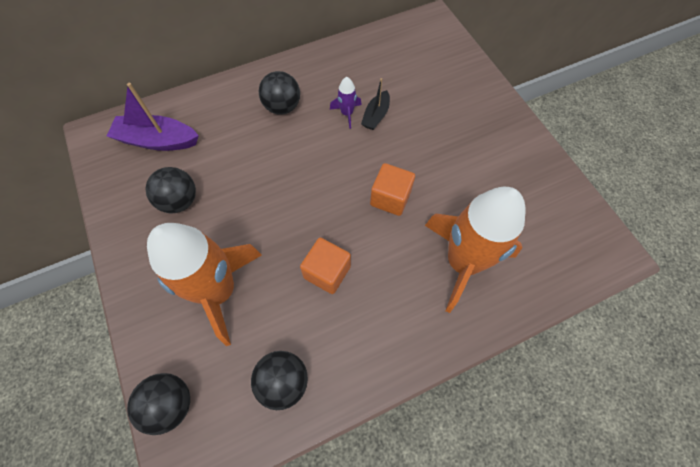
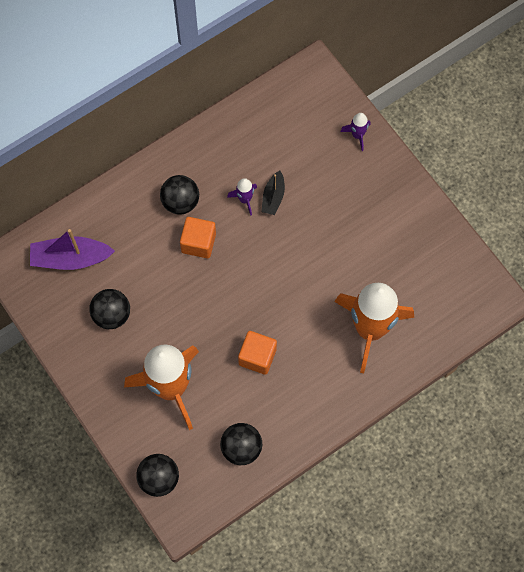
camera: 10 degrees left, 5 degrees up
orange cube [370,163,415,216] -> orange cube moved to [180,217,216,258]
none -> purple rocket [340,113,371,151]

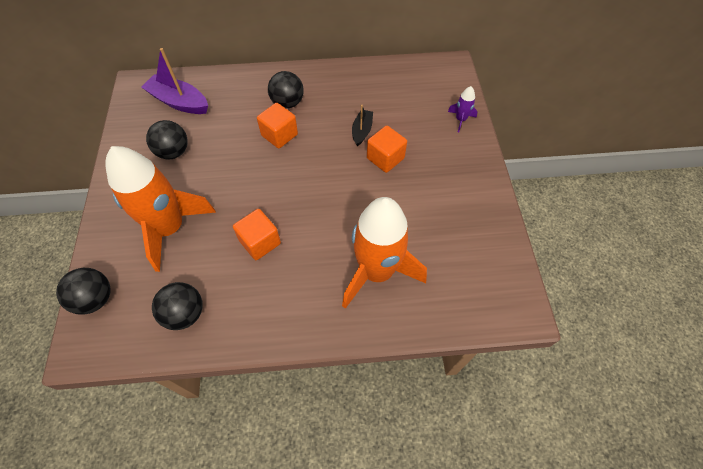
camera: 30 degrees right, 10 degrees down
purple rocket [227,178,257,216] -> none
black boat [262,171,285,215] -> black boat turned 150 degrees clockwise [352,105,373,146]
none -> orange cube [367,126,407,173]

